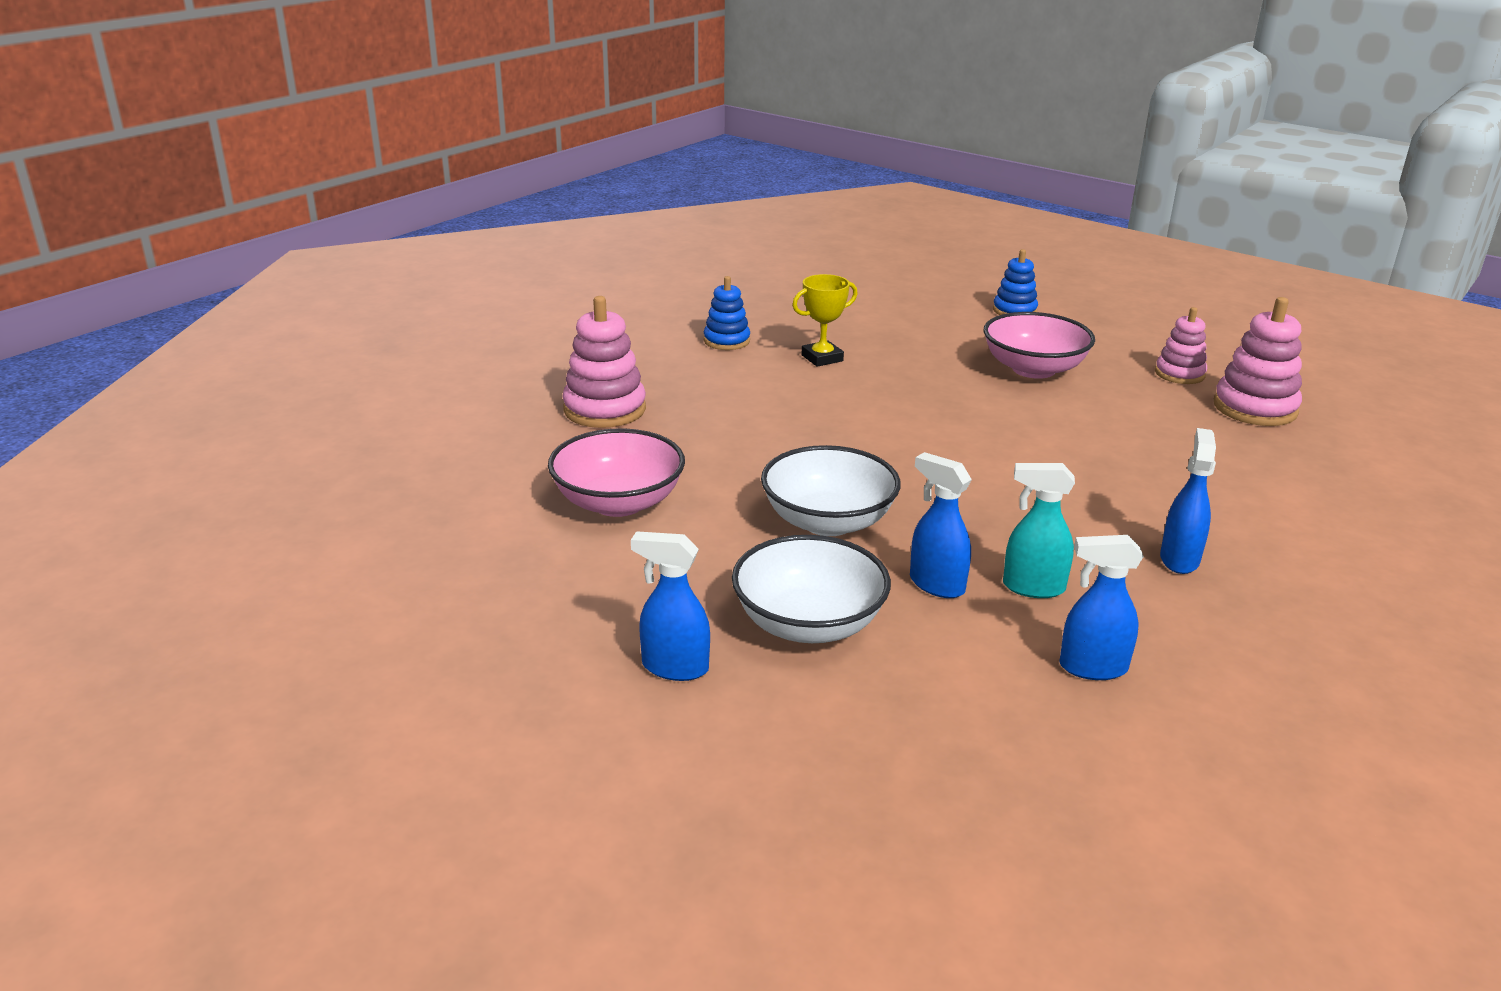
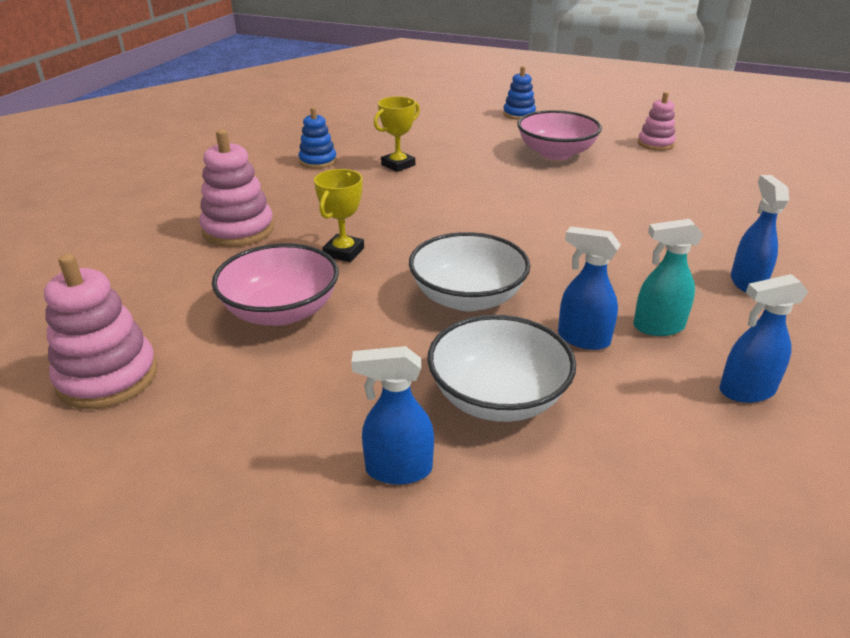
camera: 15 degrees left, 5 degrees up
pink stacking toy [1214,297,1302,426] -> pink stacking toy moved to [44,254,157,409]
none -> yellow trophy [314,169,364,262]

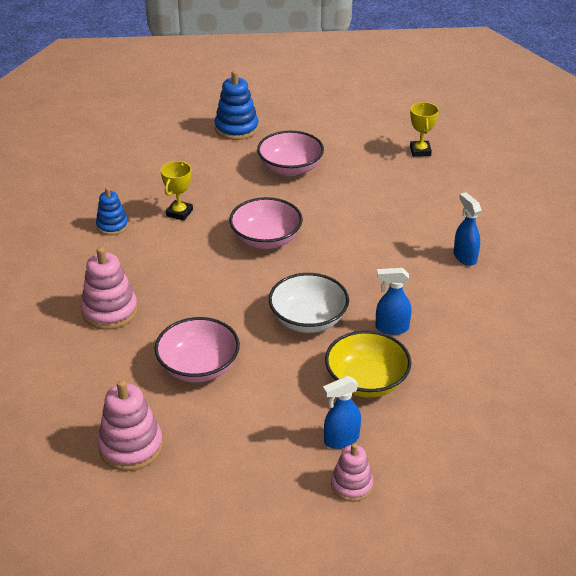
camera: 25 degrees left, 5 degrees up
yellow trophy [314,169,364,262] -> yellow trophy moved to [410,102,439,157]
white bowl [427,315,576,422] -> yellow bowl [325,331,411,398]
blue stacking toy [503,66,536,120] -> blue stacking toy [215,71,259,140], size x1.57
turquoise spray bottle [633,219,704,336] -> none
pink stacking toy [638,92,676,151] -> pink stacking toy moved to [331,443,373,502]
blue spray bottle [719,274,808,403] -> none
none -> pink bowl [229,197,303,249]

